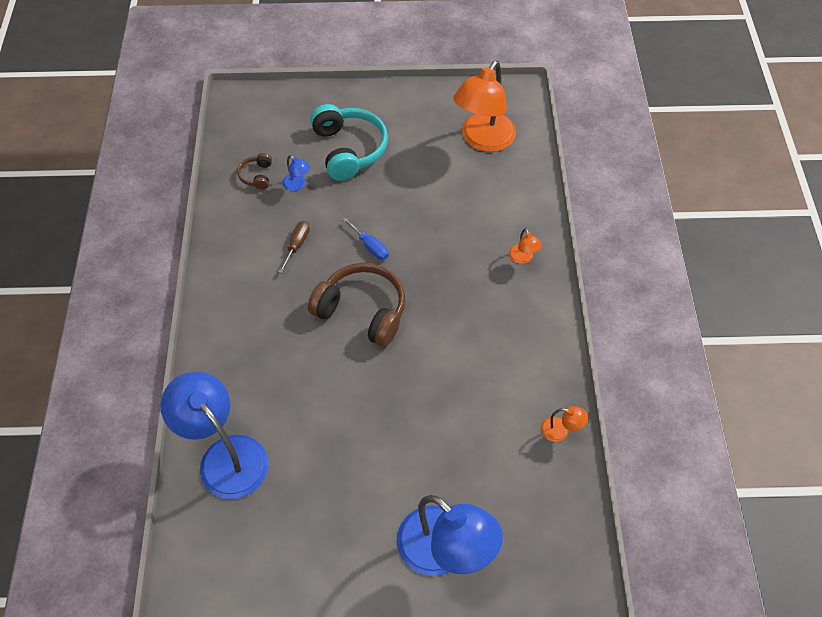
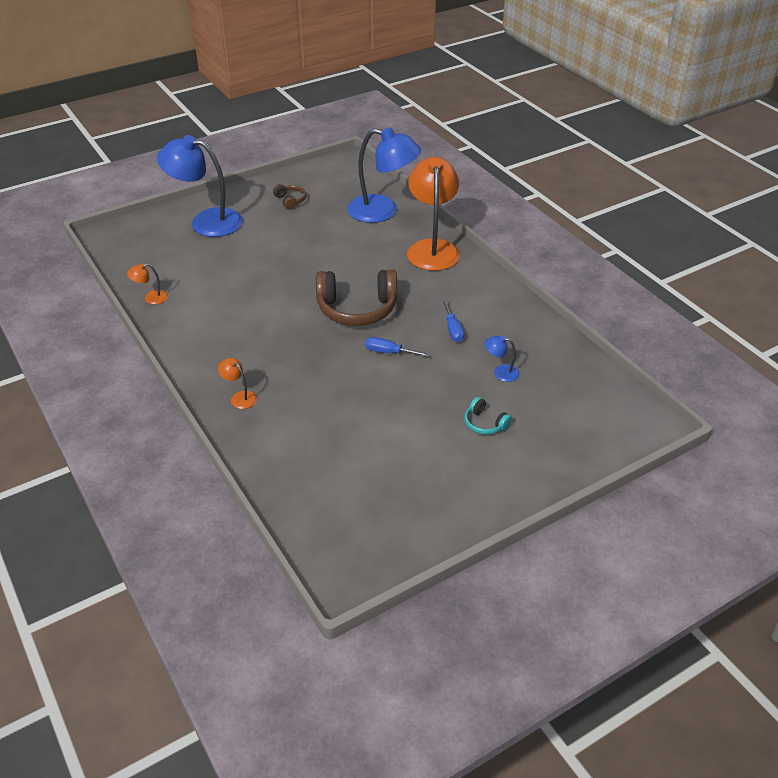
camera: 150 degrees right, 15 degrees down
brown headphones [237,153,272,190] -> brown headphones moved to [273,184,306,210]
brown screwdriver [279,221,310,273] -> blue screwdriver [442,300,464,342]
turquoise headphones [310,104,388,181] -> turquoise headphones [464,397,512,435], size x0.46
orange lamp [453,60,516,152] -> orange lamp moved to [407,157,460,271]

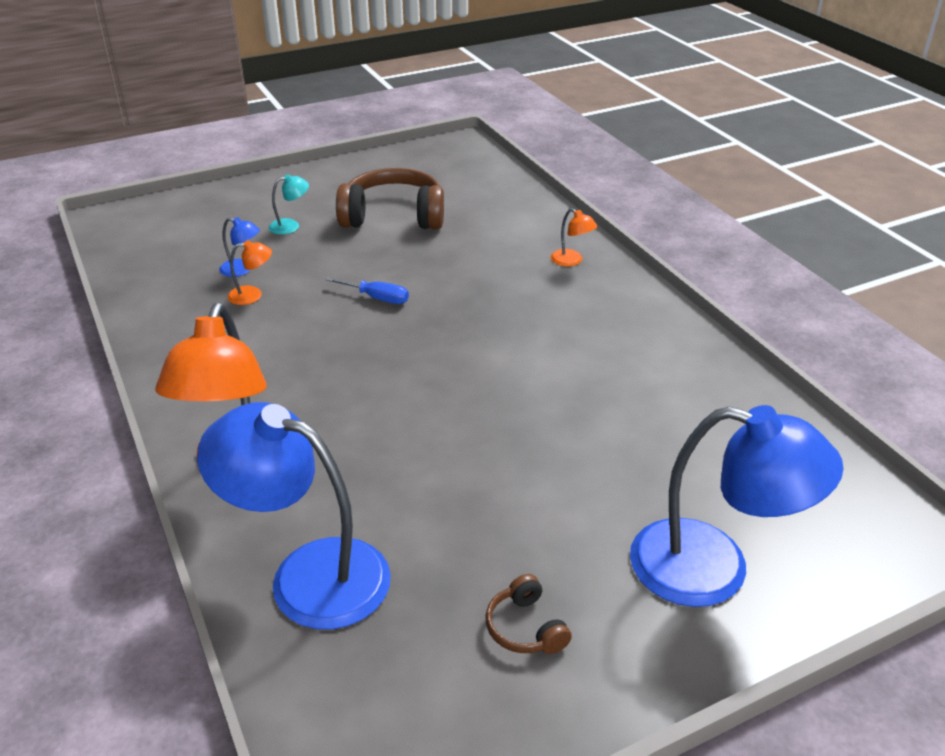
camera: 175 degrees left, 5 degrees down
orange lamp [127,263,168,304] -> orange lamp moved to [227,240,272,305]
brown headphones [316,269,397,326] -> brown headphones moved to [336,168,444,230]
blue screwdriver [442,300,464,342] -> none
turquoise headphones [464,397,512,435] -> turquoise lamp [269,174,309,235]

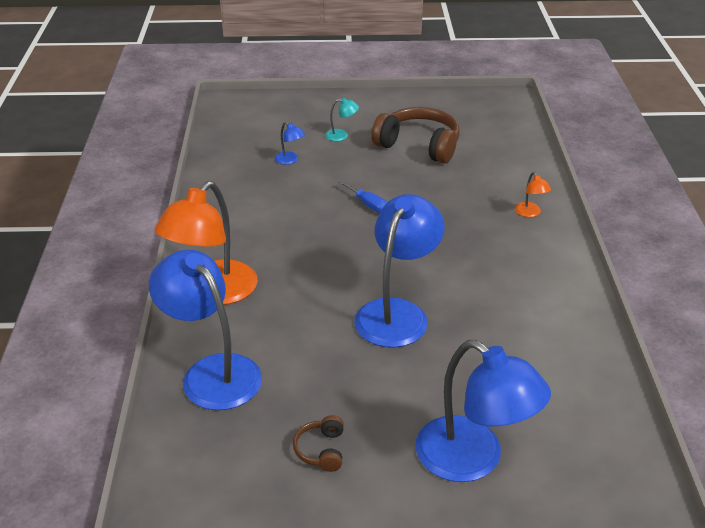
camera: 25 degrees right, 0 degrees up
orange lamp [227,240,272,305] -> none
none -> blue lamp [354,194,444,348]

